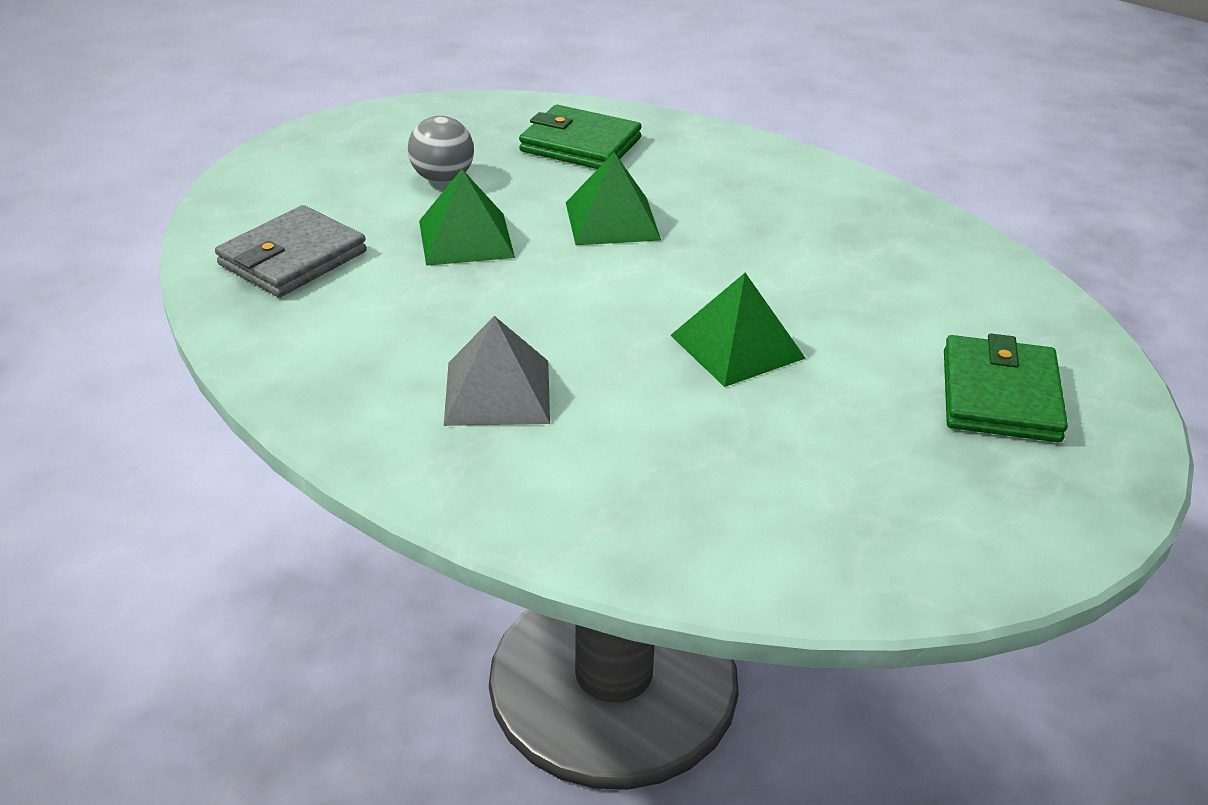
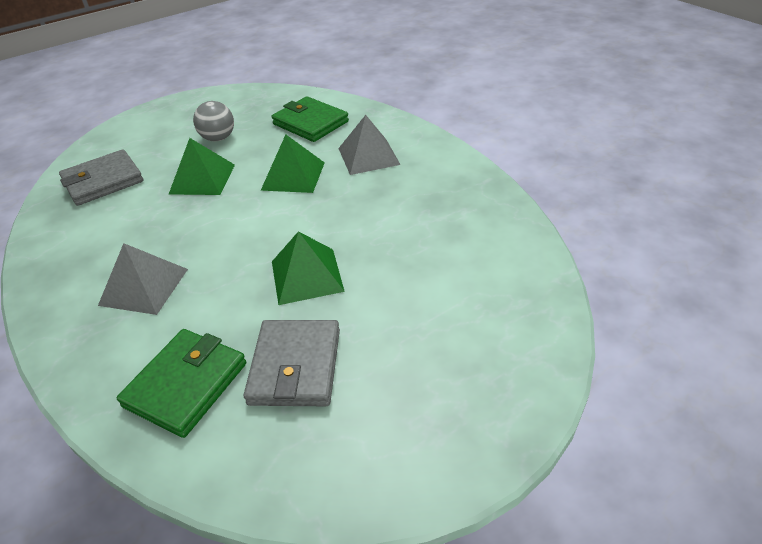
camera: 20 degrees right, 5 degrees up
green wallet [944,333,1068,442] -> green wallet moved to [117,329,246,438]
none -> grey wallet [244,320,340,406]
none -> grey pyramid [338,115,401,175]

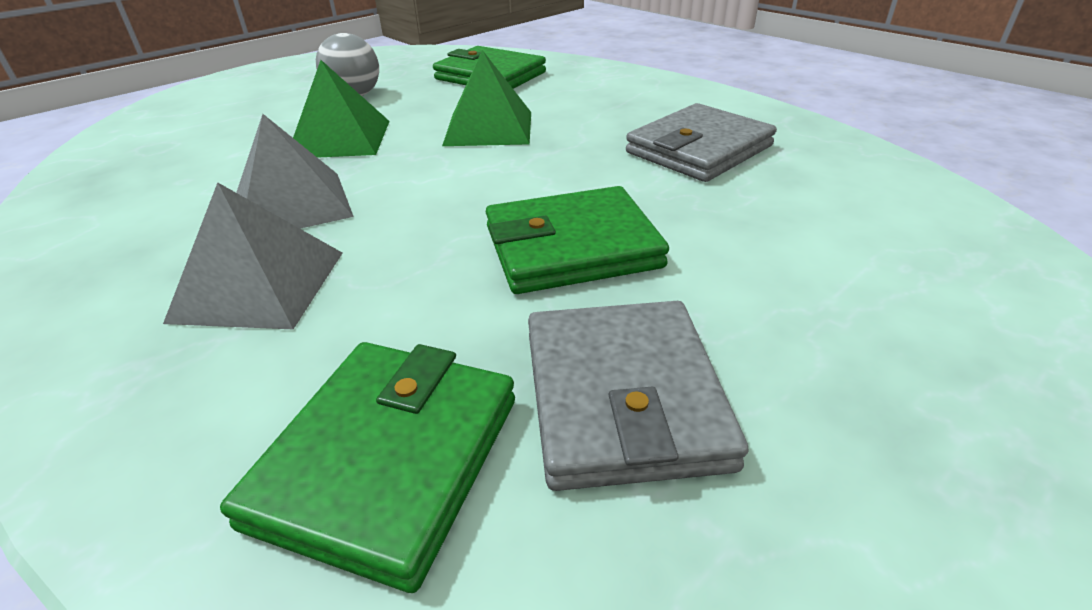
camera: 10 degrees left, 5 degrees down
grey wallet [59,149,143,206] -> grey wallet moved to [626,103,777,182]
green pyramid [272,231,345,305] -> green wallet [486,186,669,294]
grey pyramid [338,115,401,175] -> grey pyramid moved to [236,114,354,229]

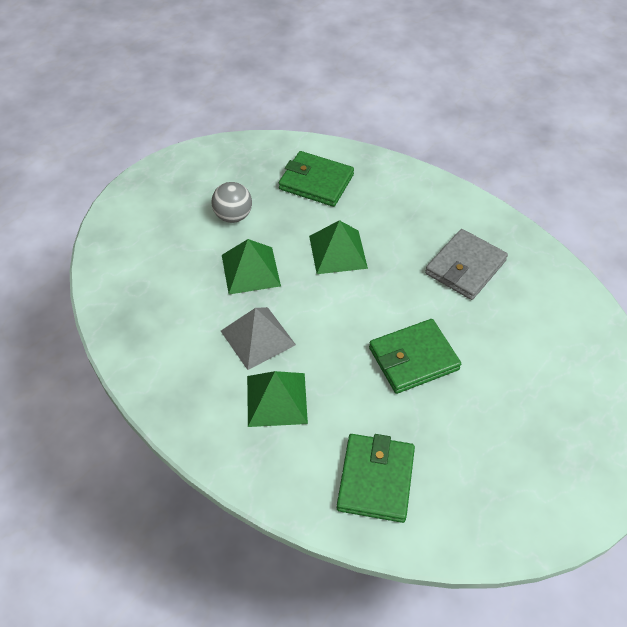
camera: 10 degrees left, 15 degrees up
grey pyramid [163,182,343,329] -> green pyramid [247,371,308,427]
grey wallet [528,301,749,491] -> none

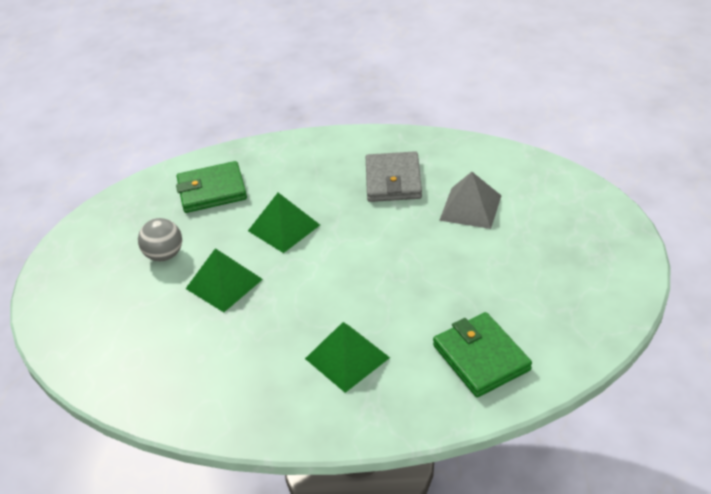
camera: 35 degrees left, 10 degrees down
grey pyramid [221,307,296,370] -> grey pyramid moved to [439,172,502,229]
green wallet [369,319,461,394] -> none

